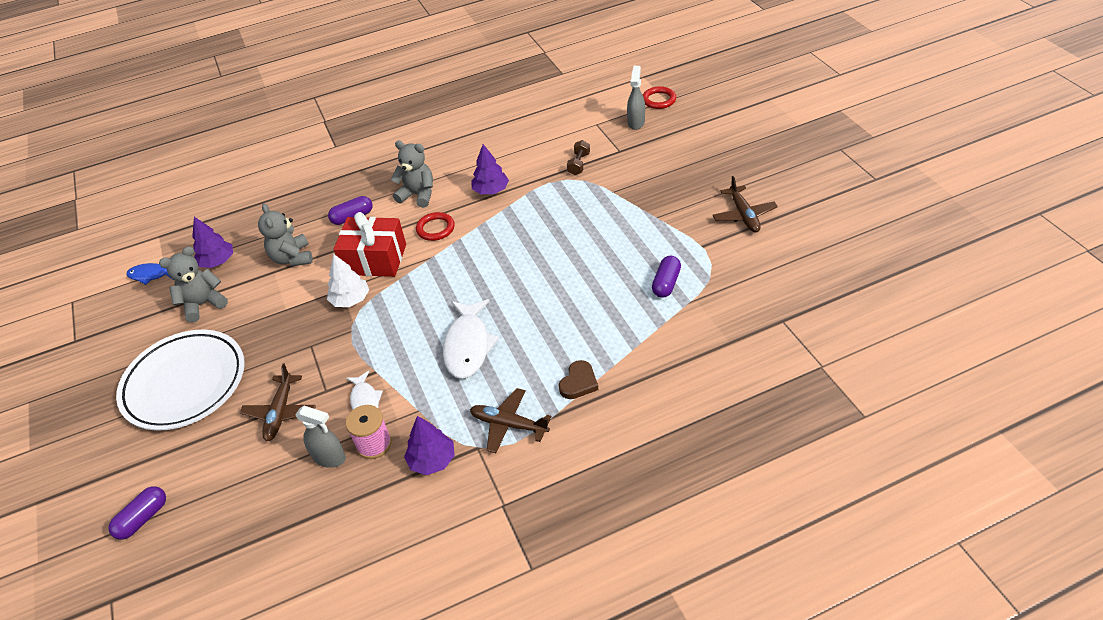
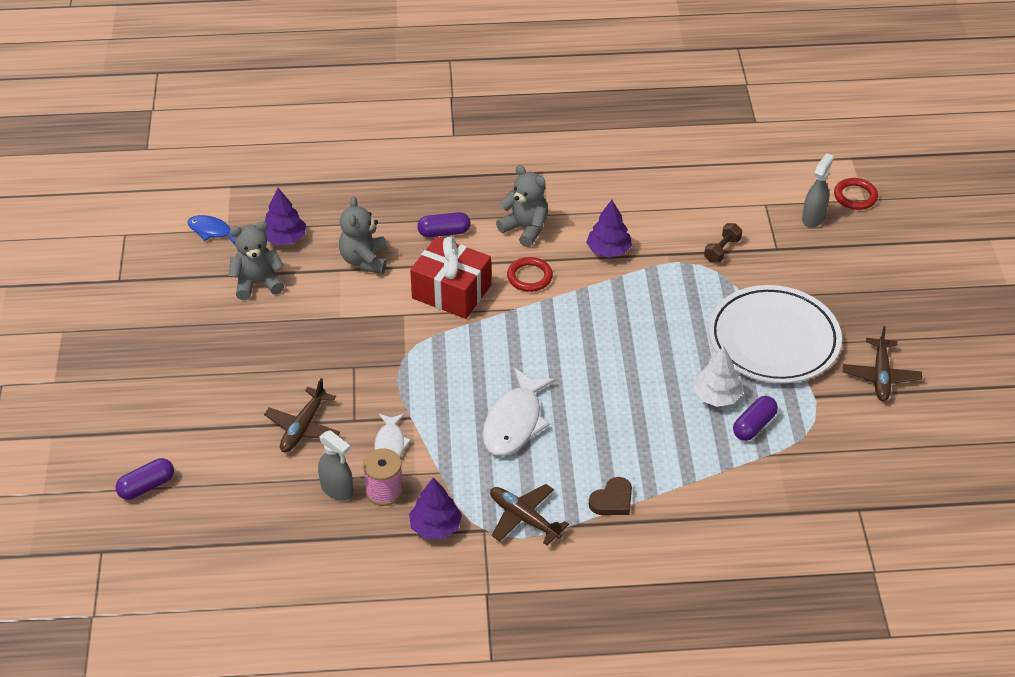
camera: 15 degrees right, 0 degrees up
white plate [116,330,245,431] -> white plate moved to [708,285,842,384]
white tree [327,254,369,307] -> white tree moved to [693,346,743,407]

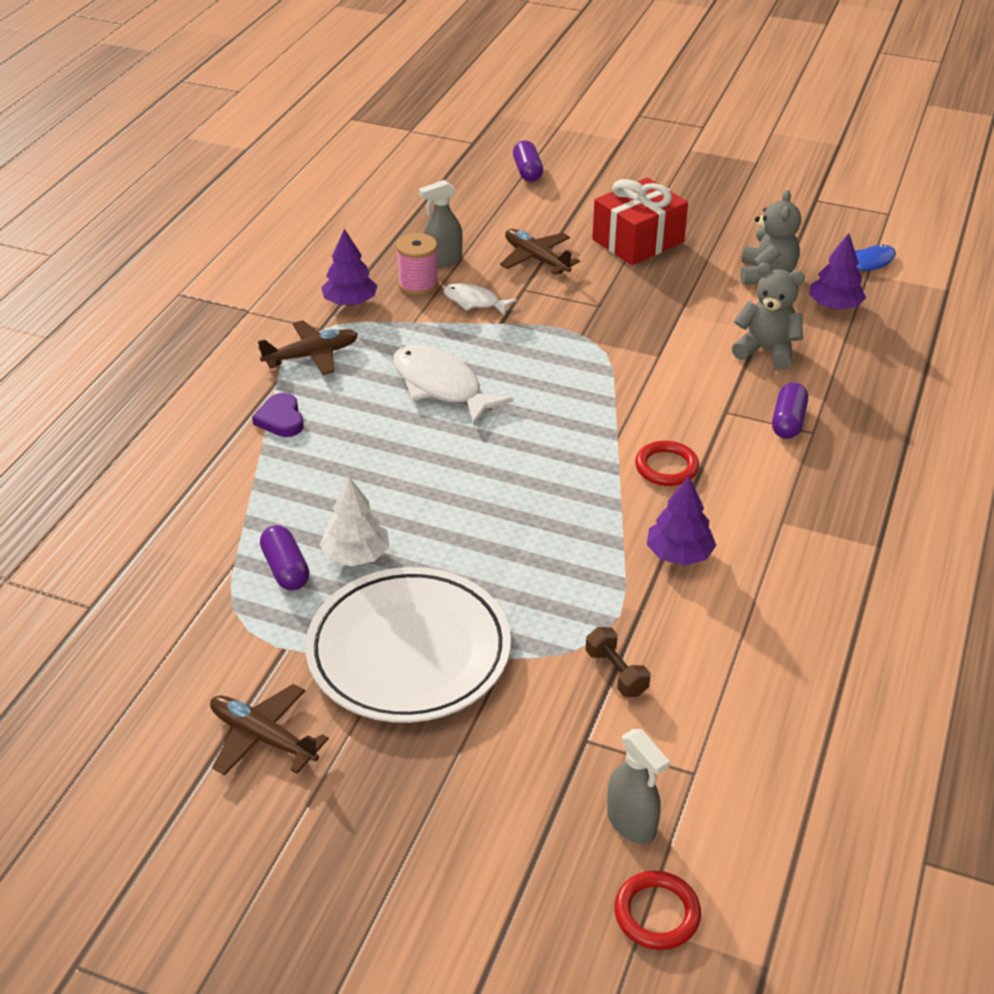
camera: 115 degrees right, 5 degrees down
red gift [410,236,491,319] -> red gift moved to [592,177,688,265]
grey teddy bear [496,165,548,247] -> none
brown heart [589,477,632,515] -> purple heart [252,393,304,437]

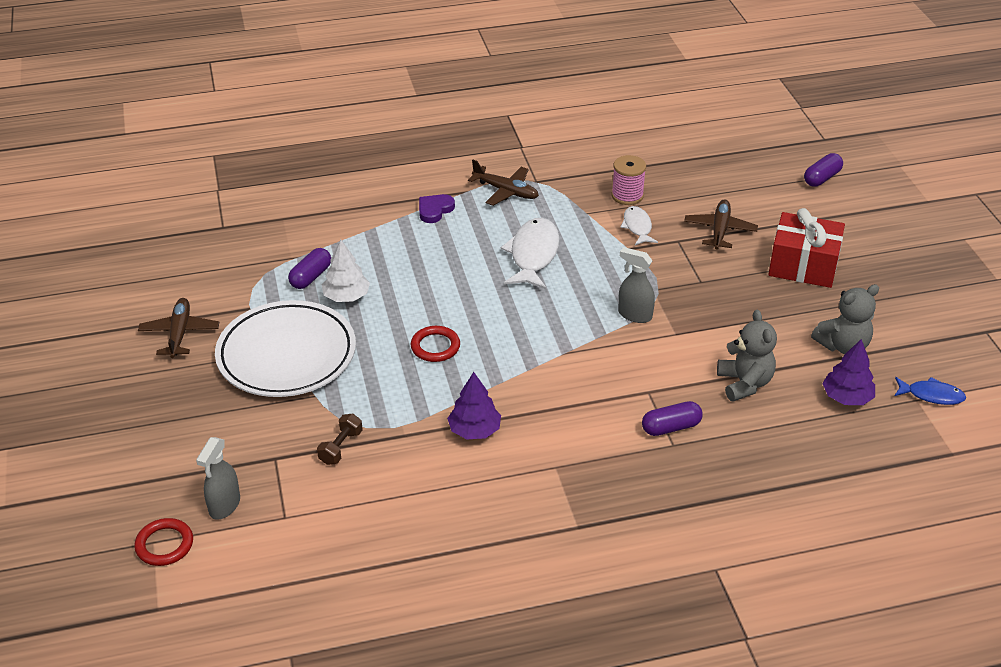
camera: 55 degrees right, 0 degrees up
purple tree [321,229,378,306] -> none
grey spray bottle [419,180,463,267] -> grey spray bottle moved to [618,247,655,323]
red ring [635,441,699,486] -> red ring moved to [411,326,460,362]

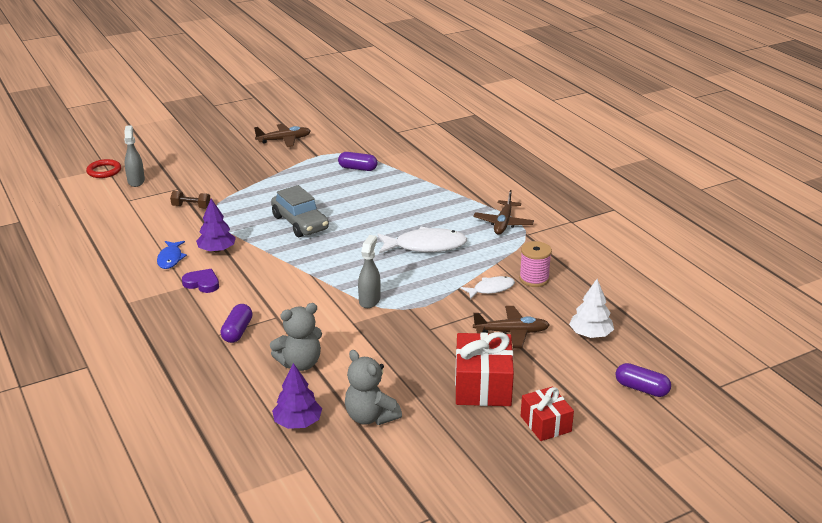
camera: 75 degrees right, 10 degrees down
grey spray bottle [196,437,240,520] -> grey spray bottle turned 75 degrees clockwise [124,125,145,187]
white plate [215,300,356,397] -> none
white tree [322,240,370,302] -> white tree moved to [569,279,614,338]
red ring [411,326,460,362] -> grey car [271,185,329,237]
purple heart [419,194,455,223] -> purple heart moved to [182,269,219,293]
purple capsule [642,401,703,436] -> purple capsule turned 45 degrees clockwise [220,304,253,343]
blue fish [895,377,966,405] -> blue fish moved to [157,241,187,269]
none -> red gift [521,386,574,441]

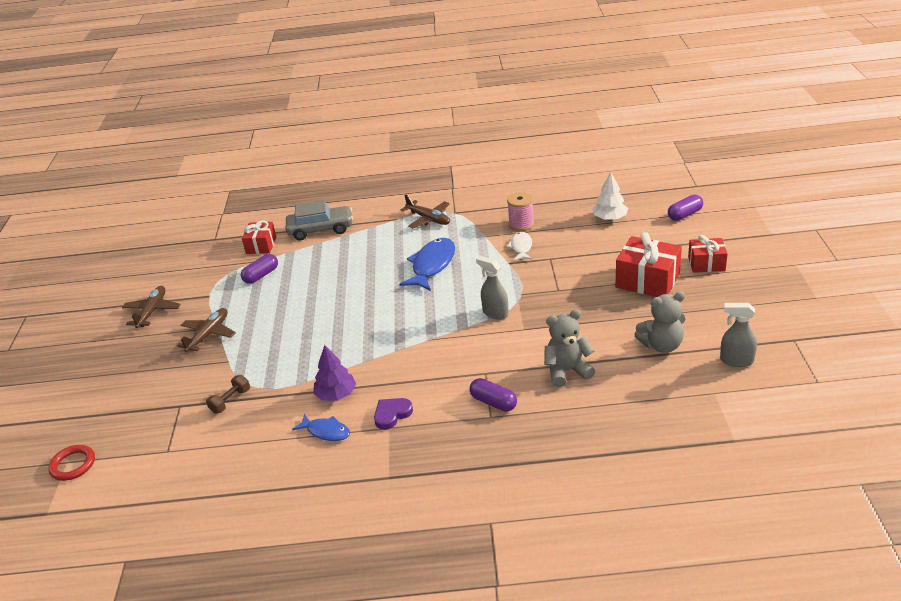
camera: 60 degrees left, 5 degrees up
grey spray bottle [124,125,145,187] -> grey spray bottle moved to [720,303,757,367]
grey teddy bear [270,303,322,371] -> grey teddy bear turned 105 degrees counterclockwise [544,309,595,387]
grey car [271,185,329,237] -> grey car moved to [286,200,353,240]
purple tree [272,363,322,429] -> none
white fish [377,227,467,254] -> blue fish [399,238,455,291]
brown plane [473,306,550,348] -> brown plane moved to [177,308,236,352]
none -> red gift [242,221,276,254]

